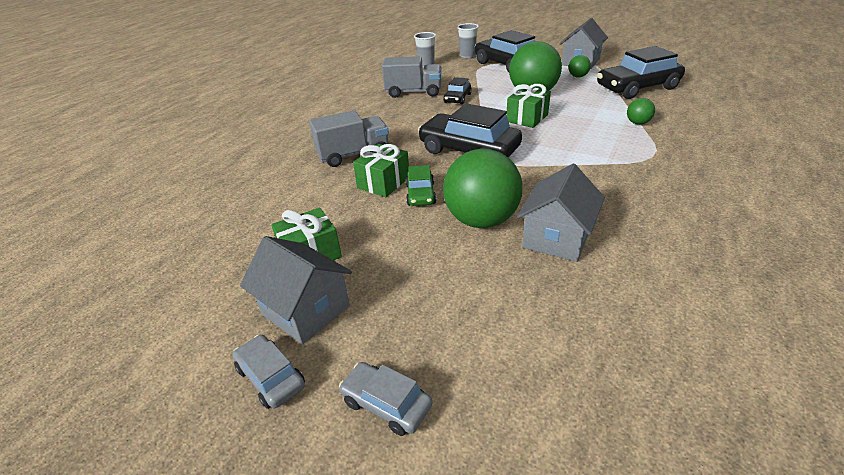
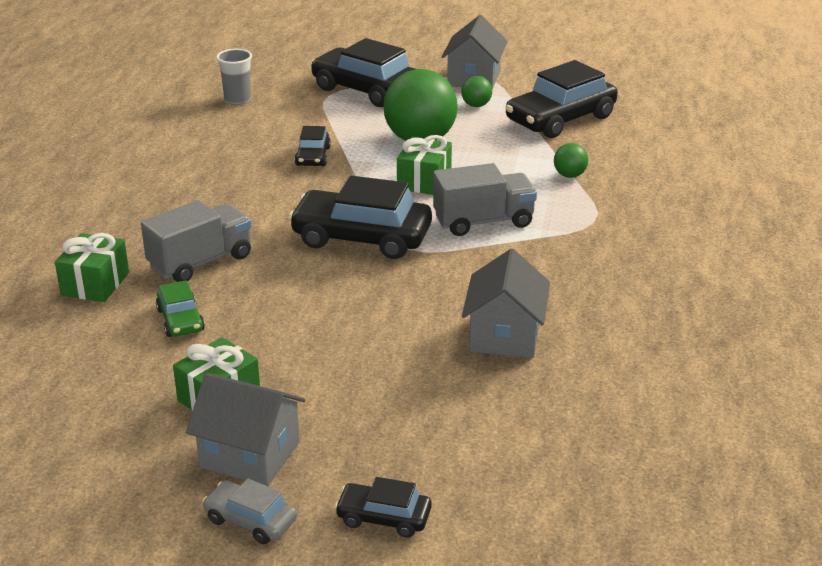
camera: 20 degrees left, 5 degrees down
grey car [339,362,432,436] -> black car [335,477,432,538]
green gift [353,144,409,197] -> green gift moved to [55,233,129,302]
grey truck [382,56,442,98] -> grey truck moved to [433,163,537,236]
green car [406,165,436,206] -> green car moved to [156,280,205,337]
green ball [443,149,523,228] -> none
grey cup [457,23,479,58] -> none

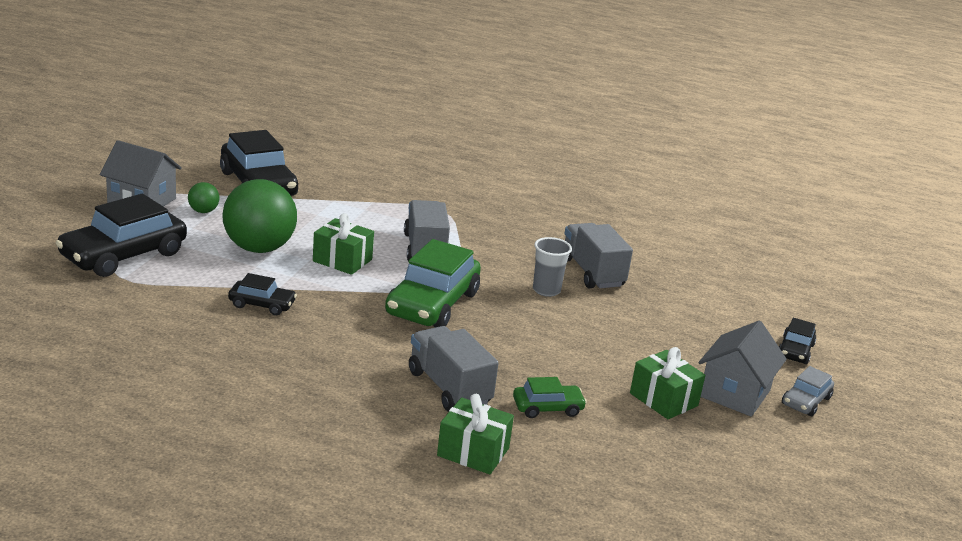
camera: 85 degrees left, 5 degrees down
grey cup [216,49,252,105] -> grey cup moved to [533,237,572,297]
black car [289,176,432,259] -> green car [385,239,481,327]
grey house [462,249,550,358] -> grey truck [565,223,633,288]
green ball [554,143,588,178] -> none

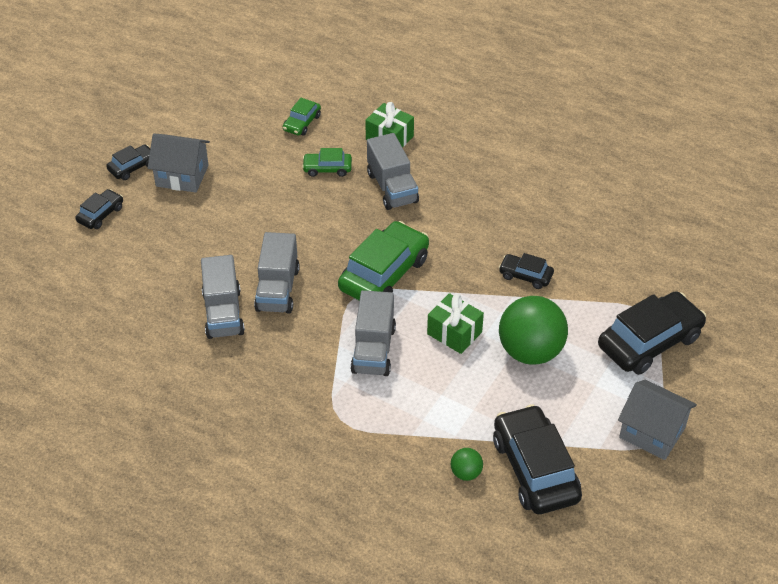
camera: 165 degrees left, 20 degrees up
green ball [188,182,219,213] -> green ball moved to [450,448,483,481]
grey cup [533,237,572,297] -> grey truck [254,232,300,314]
green gift [630,347,705,419] -> none
grey house [698,321,787,417] -> grey house turned 60 degrees clockwise [148,134,210,193]
grey car [782,366,834,416] -> black car [106,144,150,180]
none -> green car [283,98,321,136]

